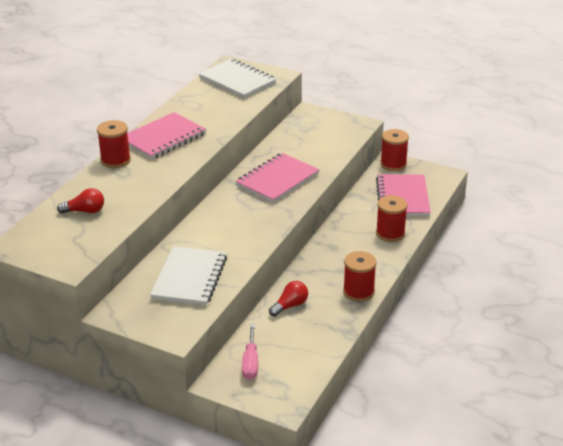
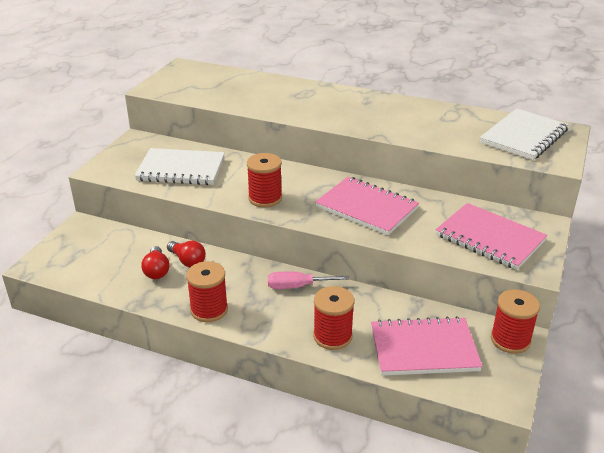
camera: 85 degrees right, 0 degrees up
red light bulb [57,188,104,214] -> red light bulb moved to [141,246,169,279]
red spool [97,120,131,168] -> red spool moved to [247,153,282,208]
pink notebook [128,112,206,159] -> pink notebook moved to [436,203,547,270]
pink screwdriver [242,324,258,380] -> pink screwdriver moved to [268,272,349,289]

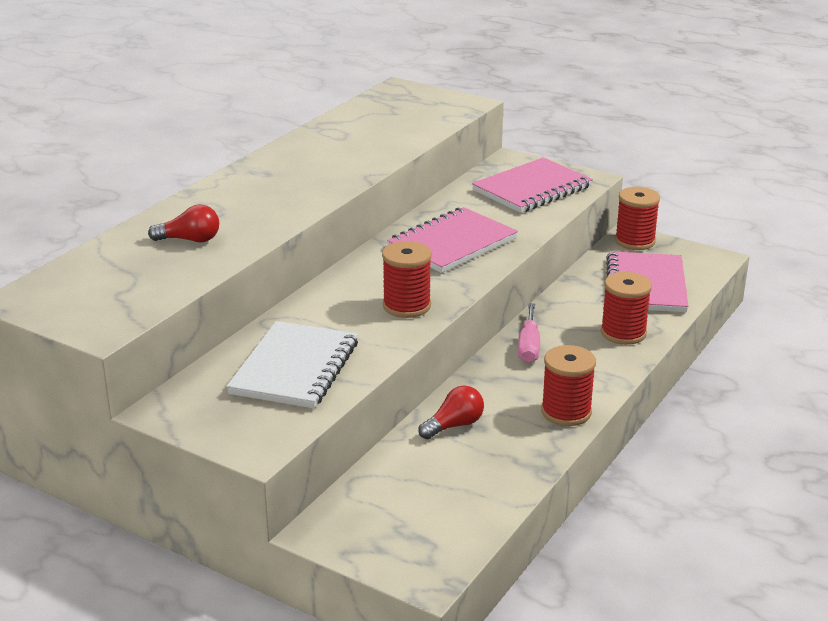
camera: 80 degrees left, 5 degrees down
red light bulb [141,246,169,279] -> red light bulb moved to [148,204,219,242]
white notebook [480,108,569,160] -> none

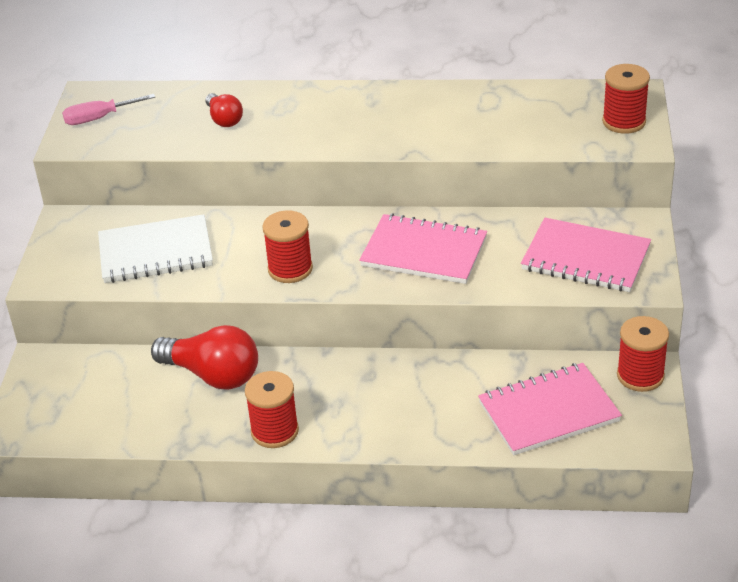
camera: 65 degrees right, 10 degrees up
red light bulb [418,386,484,439] -> red light bulb [151,325,258,390], size x1.78
pink screwdriver [518,303,540,363] -> pink screwdriver moved to [62,94,155,125]
red spool [601,272,652,345] -> red spool moved to [602,64,650,134]

